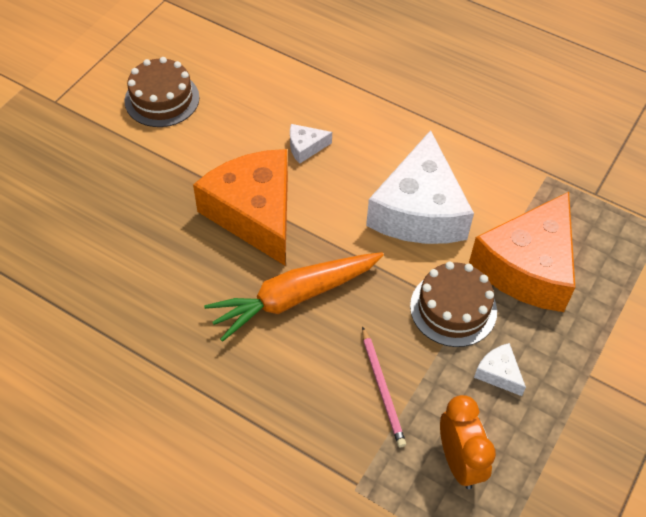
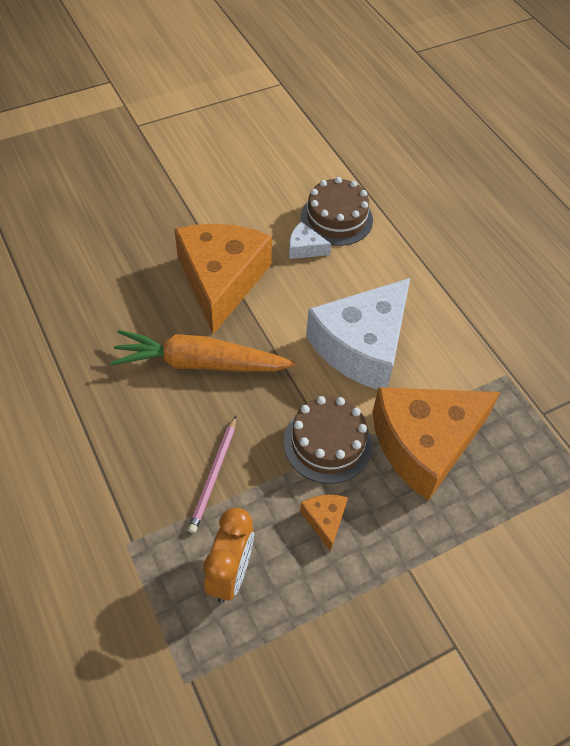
camera: 30 degrees right, 0 degrees up
brown cake [124,57,199,127] -> brown cake moved to [301,177,373,246]
white cheese [474,343,526,396] -> orange cheese [300,495,348,552]

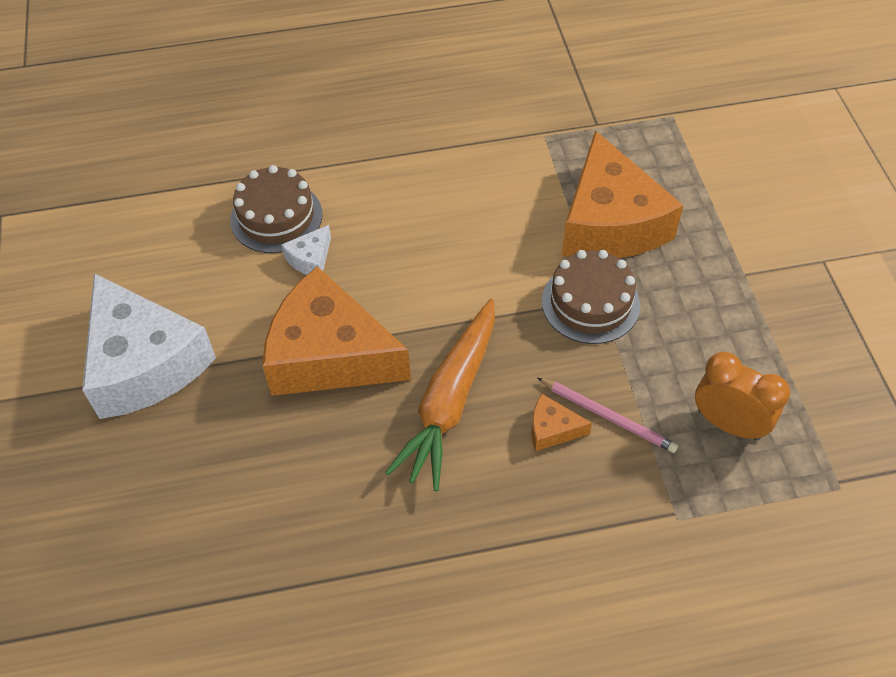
camera: 70 degrees left, 0 degrees up
orange cheese [300,495,348,552] -> orange cheese moved to [531,394,592,451]
white cheese [306,278,410,390] -> white cheese moved to [82,273,216,419]

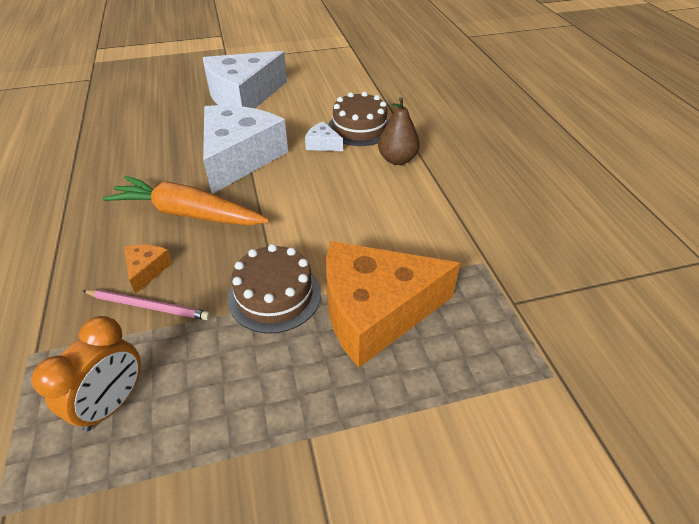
camera: 85 degrees right, 10 degrees down
orange cheese [262,266,411,396] -> white cheese [203,105,288,194]
pink pencil [538,378,678,453] -> pink pencil turned 105 degrees counterclockwise [83,290,210,320]
none -> brown pear [378,97,420,165]

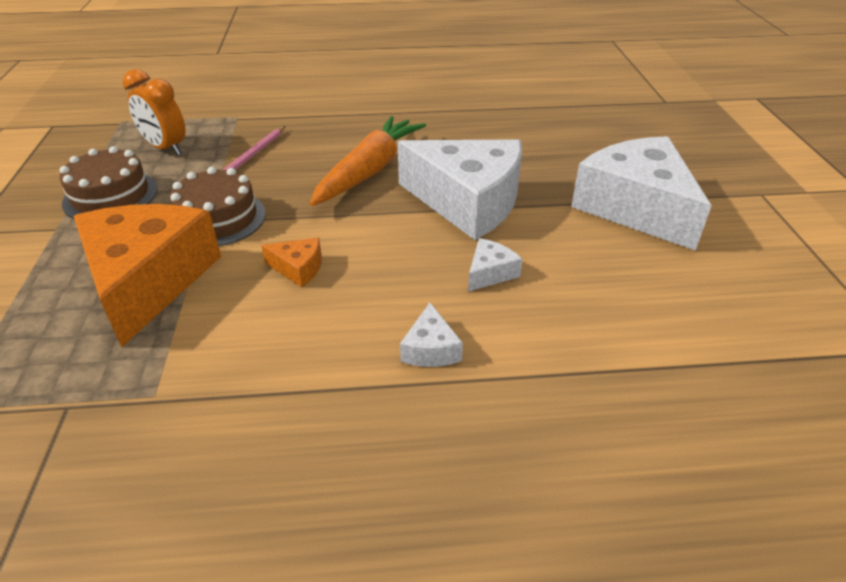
camera: 100 degrees right, 5 degrees down
orange cheese [124,244,172,294] -> orange cheese moved to [261,238,322,287]
brown cake [328,92,389,146] -> brown cake moved to [59,146,158,219]
brown pear [378,97,420,165] -> white cheese [400,303,463,367]

